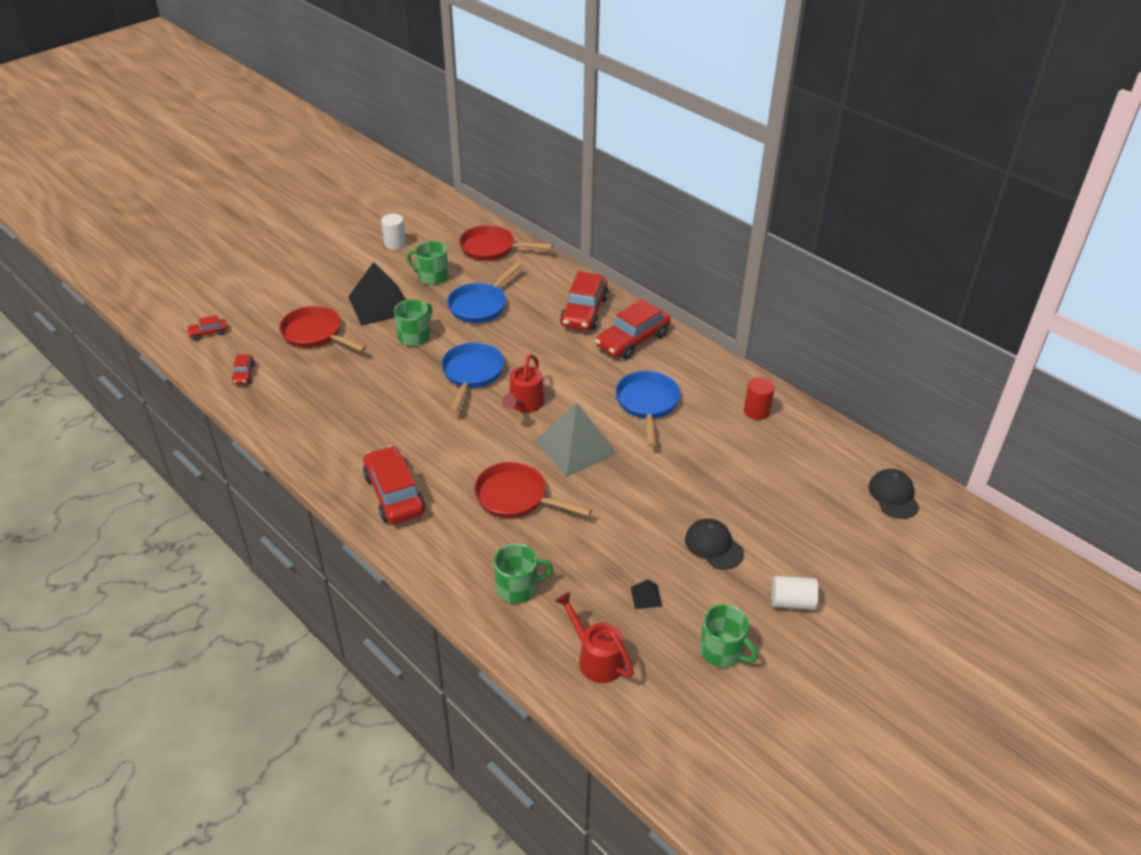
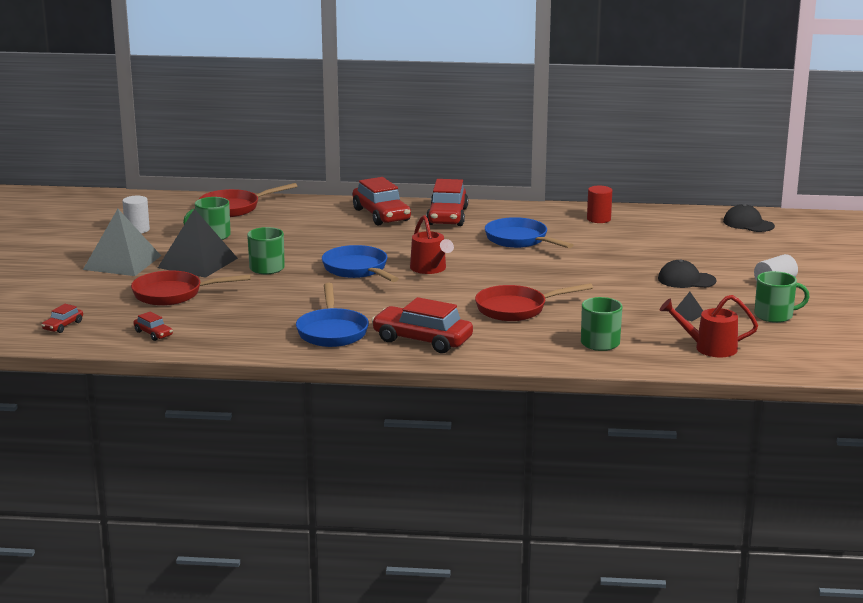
camera: 40 degrees left, 20 degrees down
blue pan [447,261,523,323] -> blue pan moved to [296,283,369,347]
grey pyramid [535,402,617,477] -> grey pyramid moved to [83,209,161,276]

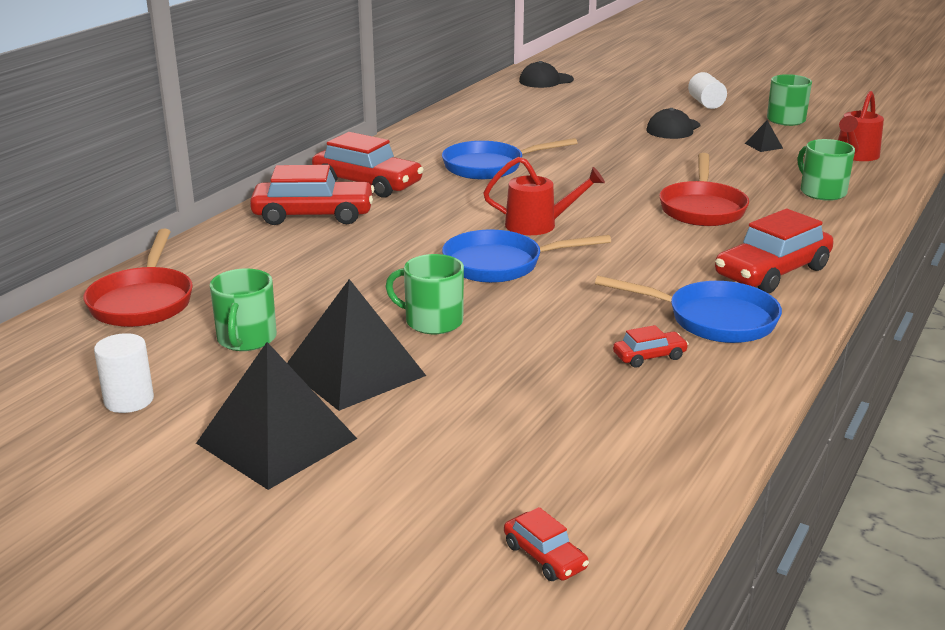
camera: 65 degrees left, 5 degrees up
grey pyramid [83,209,161,276] -> black pyramid [196,342,357,490]
red pan [131,271,251,306] -> none
red car [134,311,173,341] -> red car moved to [613,325,689,368]
red cylinder [587,186,612,223] -> none

